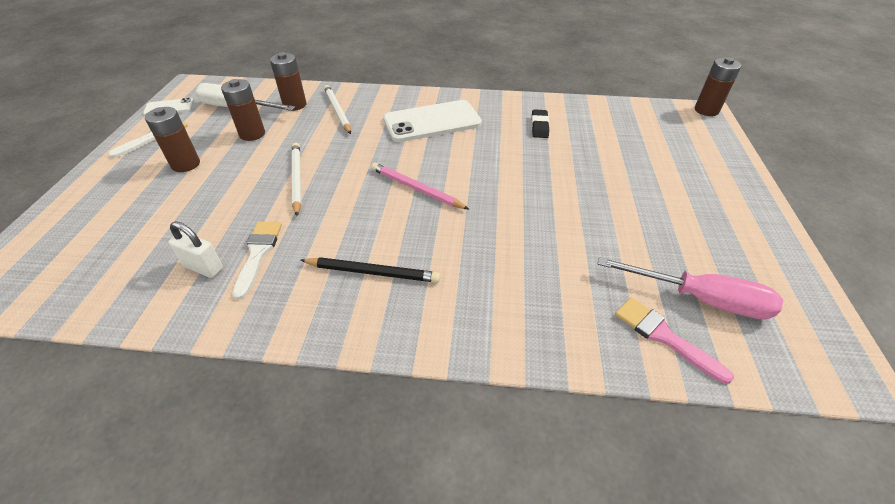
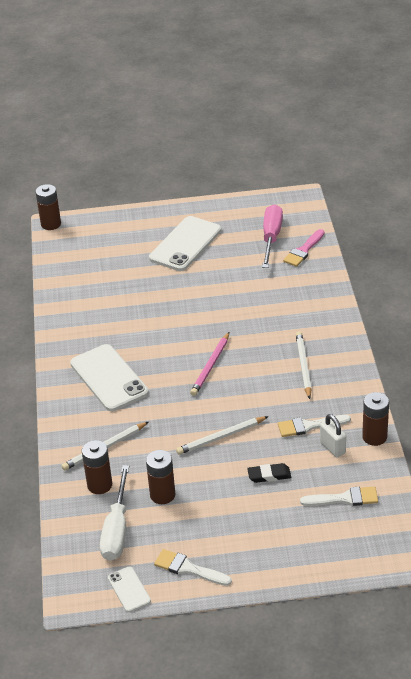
camera: 100 degrees left, 5 degrees down
brown battery [145,107,200,172] -> brown battery moved to [362,392,389,446]
white padlock [169,222,223,278] -> white padlock turned 45 degrees counterclockwise [320,414,346,457]
black pencil [300,257,441,283] -> white pencil [296,331,312,399]
black eraser [531,109,549,138] -> black eraser moved to [247,463,291,483]
none -> white phone [149,216,221,271]
none -> white brush [300,487,378,506]

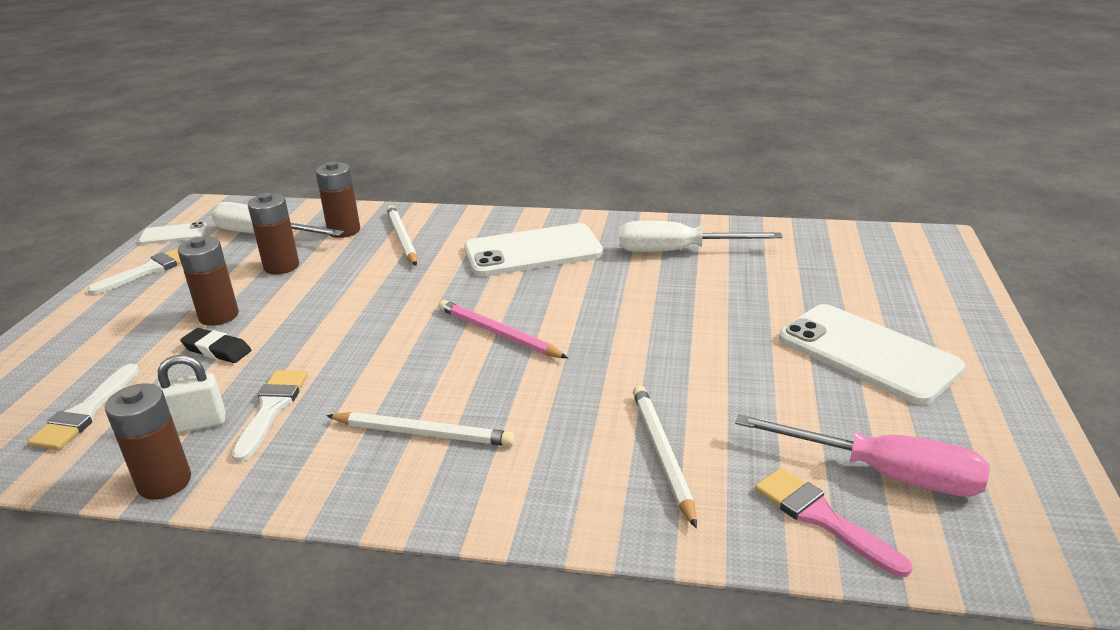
camera: 105 degrees right, 10 degrees down
brown battery [36,184,61,230] -> brown battery moved to [178,237,239,326]
white pencil [176,416,269,455] -> white pencil moved to [633,385,697,528]
black eraser [247,463,291,483] -> black eraser turned 75 degrees counterclockwise [180,328,251,363]
none -> white screwdriver [619,221,783,252]

